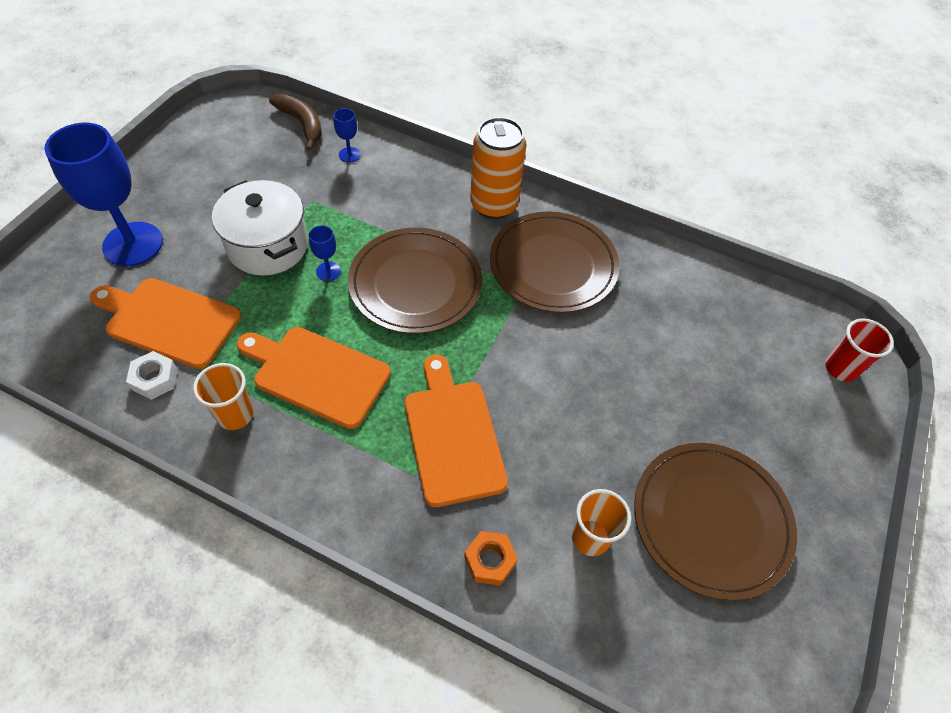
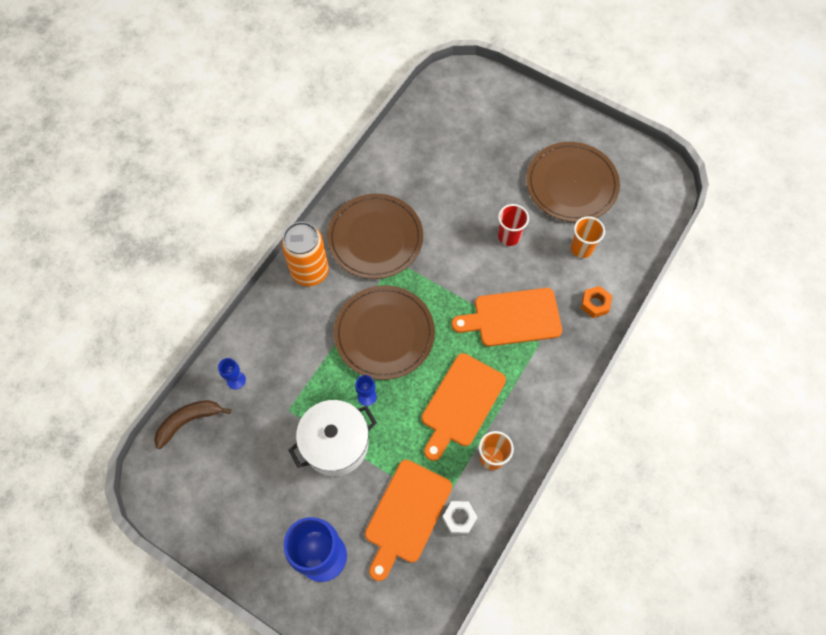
camera: 80 degrees left, 10 degrees up
red cup [825,318,894,382] -> red cup moved to [498,204,529,246]

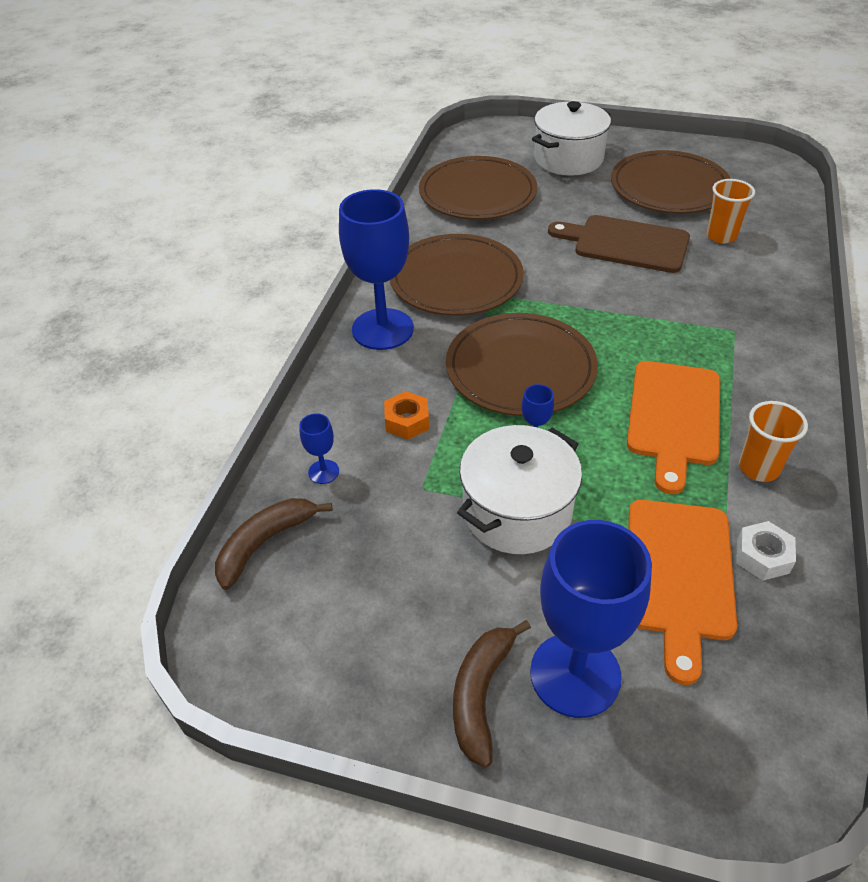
camera: 15 degrees left, 20 degrees down
orange can [281,222,329,286] -> blue goblet [339,189,414,350]
orange cutting board [451,288,562,346] -> none
red cup [498,204,529,246] -> brown cutting board [548,215,690,273]
orange nut [581,286,612,318] -> orange nut moved to [384,391,429,439]
none -> brown plate [419,156,537,220]
none -> brown banana [453,620,531,768]
none -> white pot [532,101,611,176]

